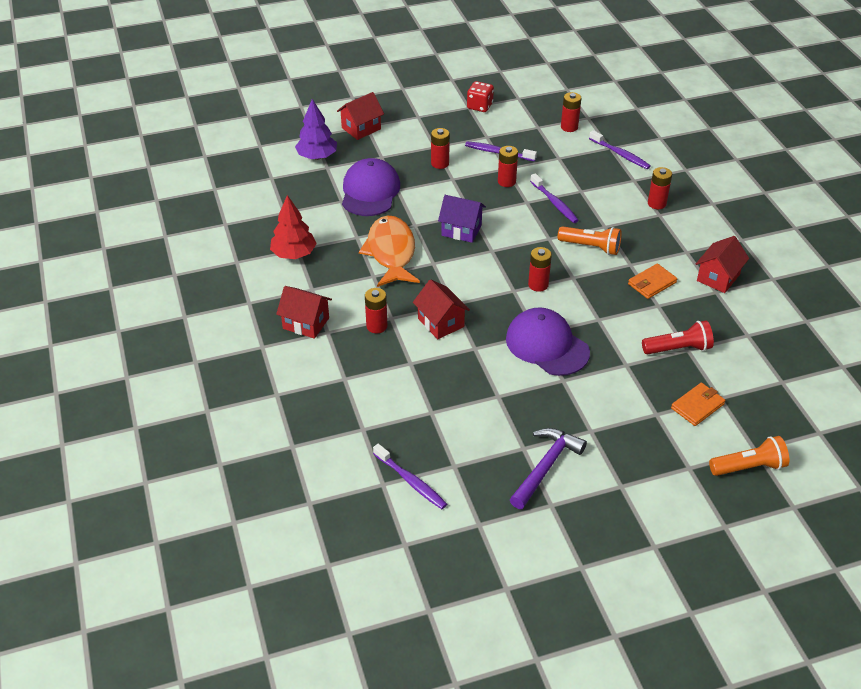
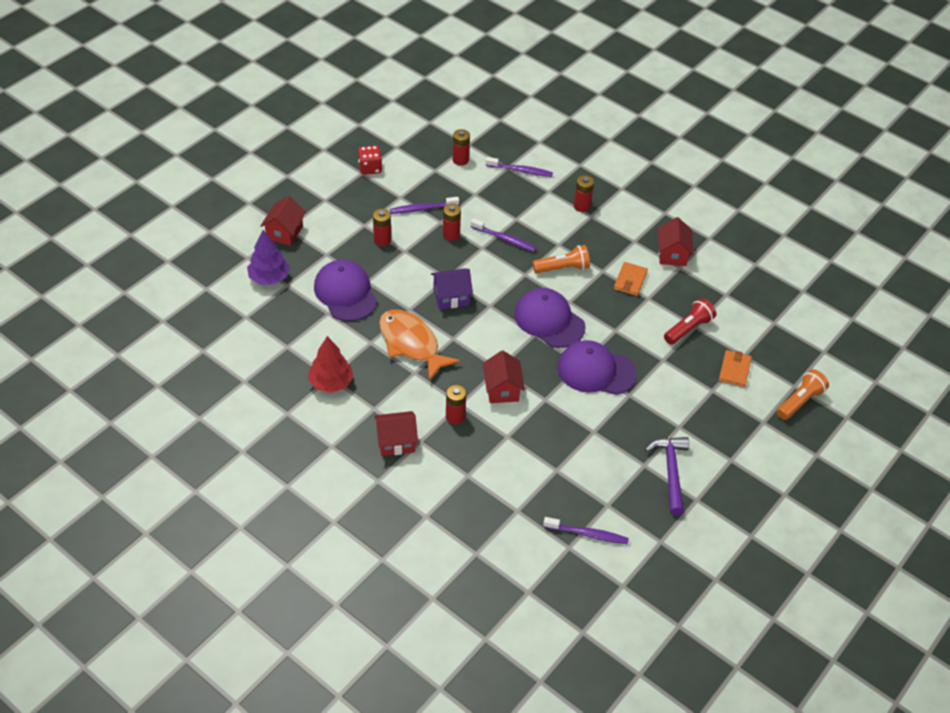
camera: 35 degrees left, 5 degrees up
red house [413,279,470,339] -> red house turned 60 degrees clockwise [483,351,525,403]
red battery [528,247,552,292] -> purple cap [514,288,586,348]

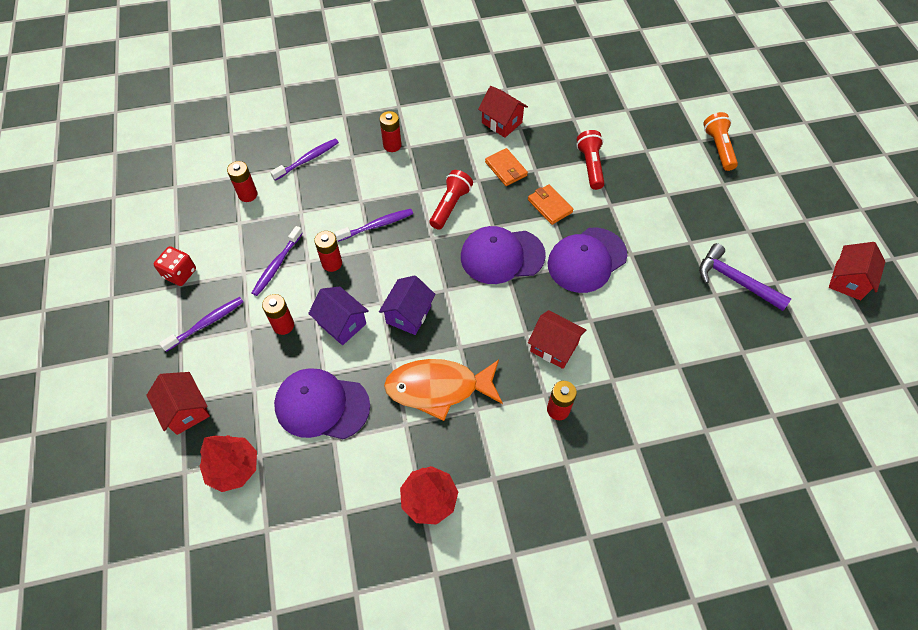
camera: 50 degrees left, 10 degrees up
purple tree [247,230,290,285] -> red tree [200,435,257,492]
red house [374,411,418,456] -> red house moved to [829,242,885,300]
orange flashlight [533,245,590,273] -> red flashlight [429,170,473,230]
purple toothbrush [543,517,629,544] -> purple toothbrush moved to [159,297,243,352]
orange wallet [719,350,752,387] -> orange wallet moved to [528,185,573,225]
none -> purple house [308,287,369,345]

